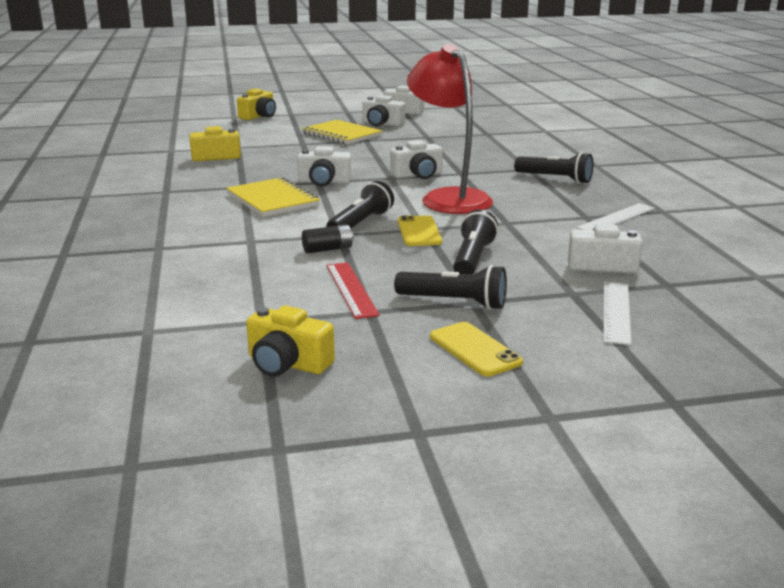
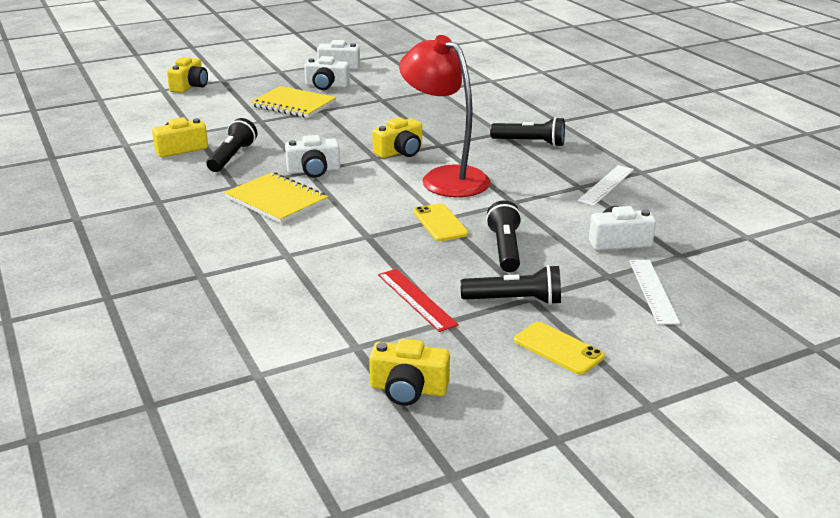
camera: 15 degrees left, 5 degrees up
black battery [302,224,354,254] -> none
black flashlight [326,181,394,229] -> black flashlight moved to [207,118,257,172]
white camera [390,140,443,179] -> yellow camera [372,117,422,158]

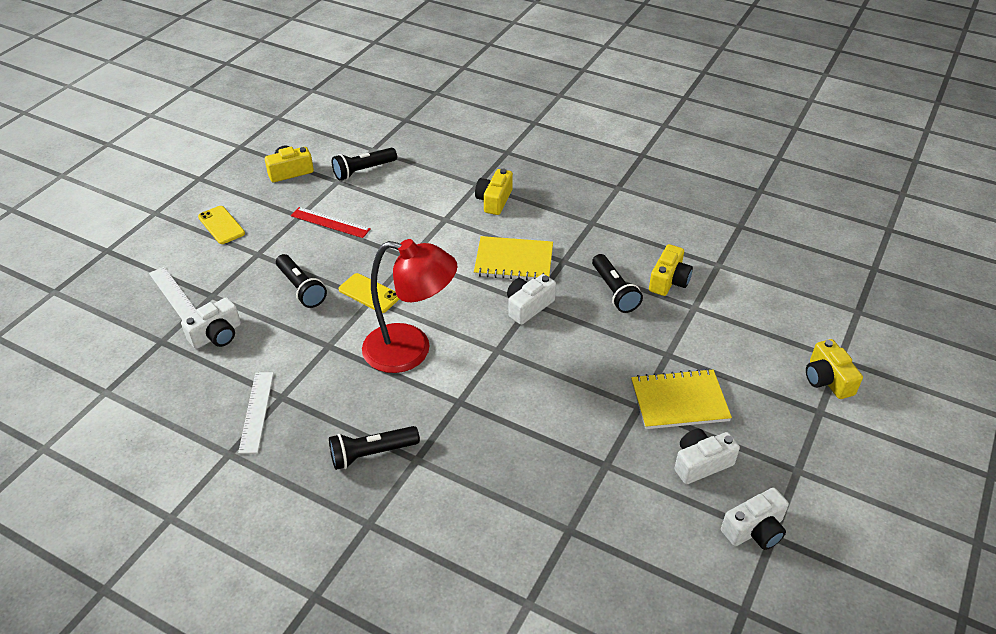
camera: 145 degrees right, 15 degrees up
yellow camera [372,117,422,158] -> yellow camera moved to [475,169,513,215]
black flashlight [460,265,561,305] -> black flashlight moved to [332,148,397,181]
yellow phone [514,322,604,375] -> yellow phone turned 45 degrees clockwise [198,206,245,244]

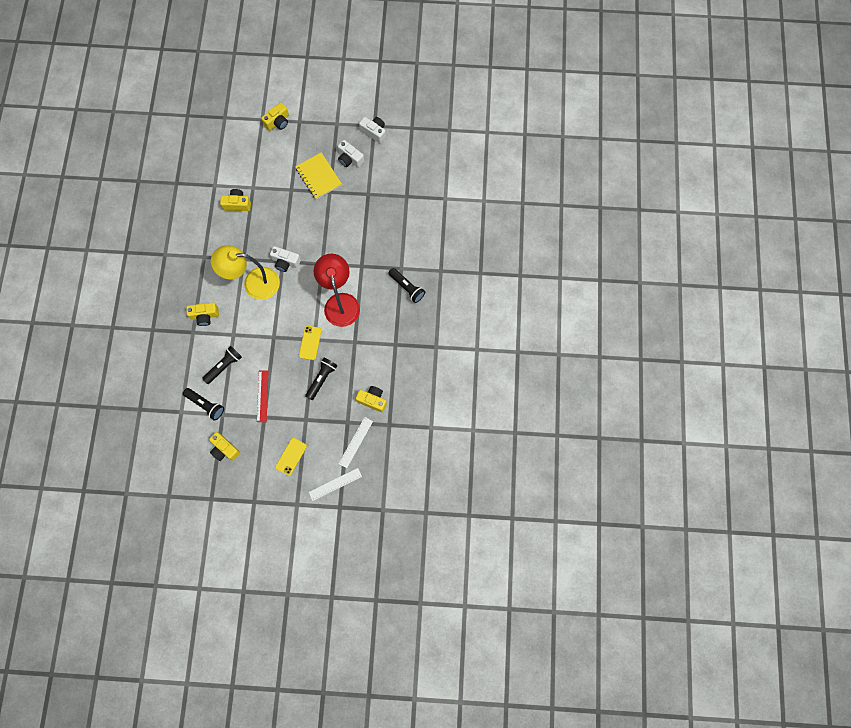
camera: 115 degrees left, 30 degrees up
white camera [181,298,241,349] -> yellow camera [356,386,387,412]
white ruler [238,372,274,454] -> white ruler moved to [309,468,362,501]
yellow notebook [474,236,553,280] -> yellow lamp [211,245,280,300]
black flashlight [592,254,643,313] -> black flashlight moved to [202,346,242,384]

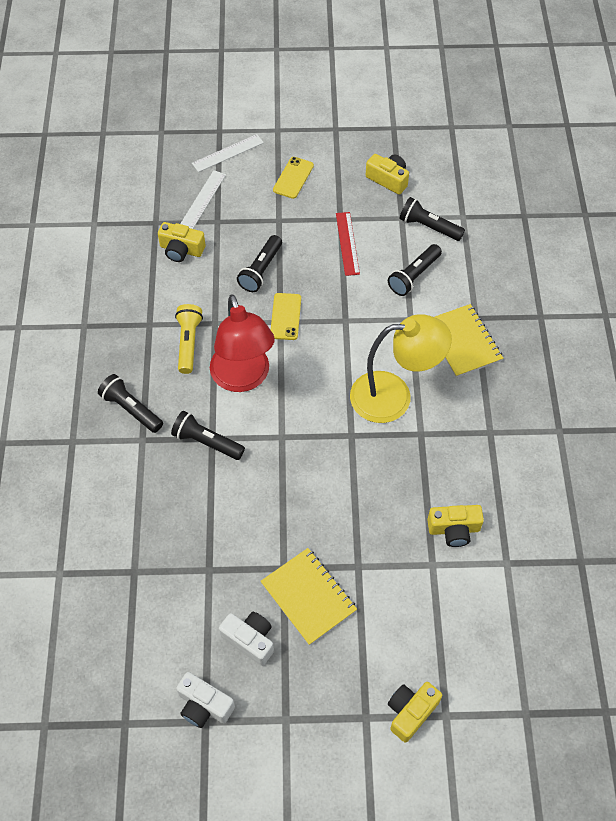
camera: 175 degrees right, 15 degrees down
yellow camera [186,303,219,326] -> yellow notebook [435,304,503,377]
white camera [270,246,301,272] -> none
none -> black flashlight [171,411,245,460]
none -> yellow flashlight [175,304,203,374]

